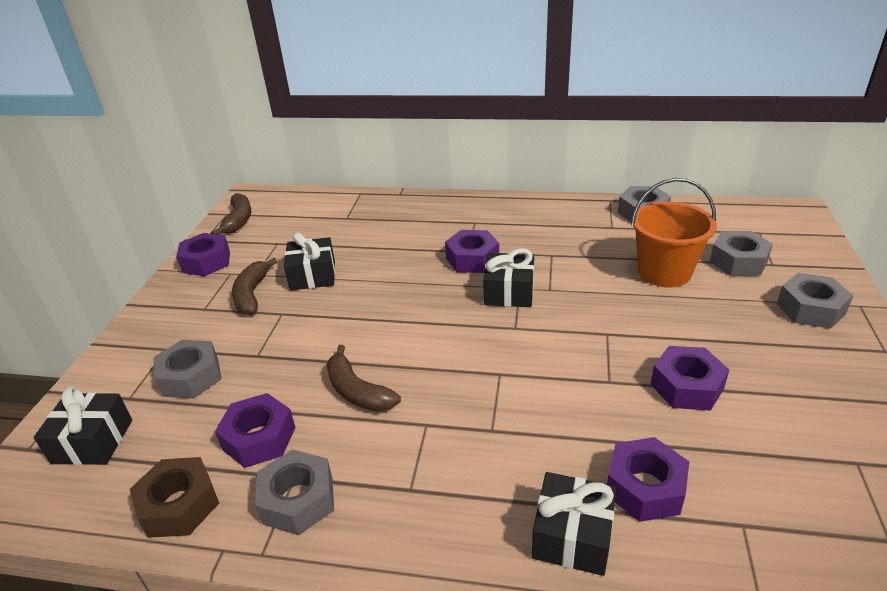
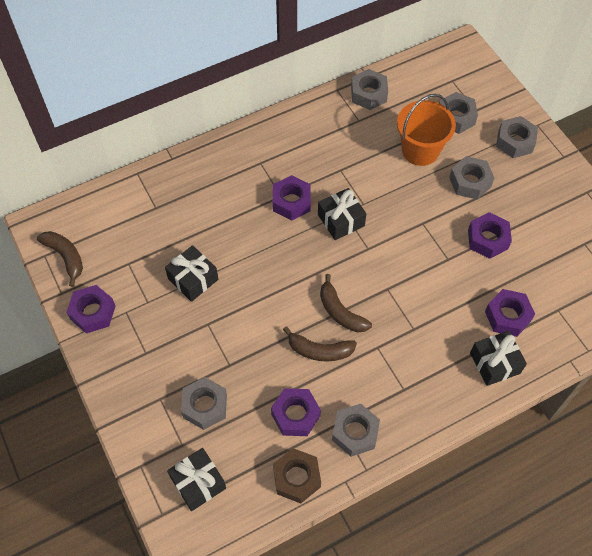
camera: 40 degrees left, 25 degrees up
brown banana [232,258,277,315] -> brown banana moved to [320,274,372,332]
none -> grey nut [449,156,494,200]

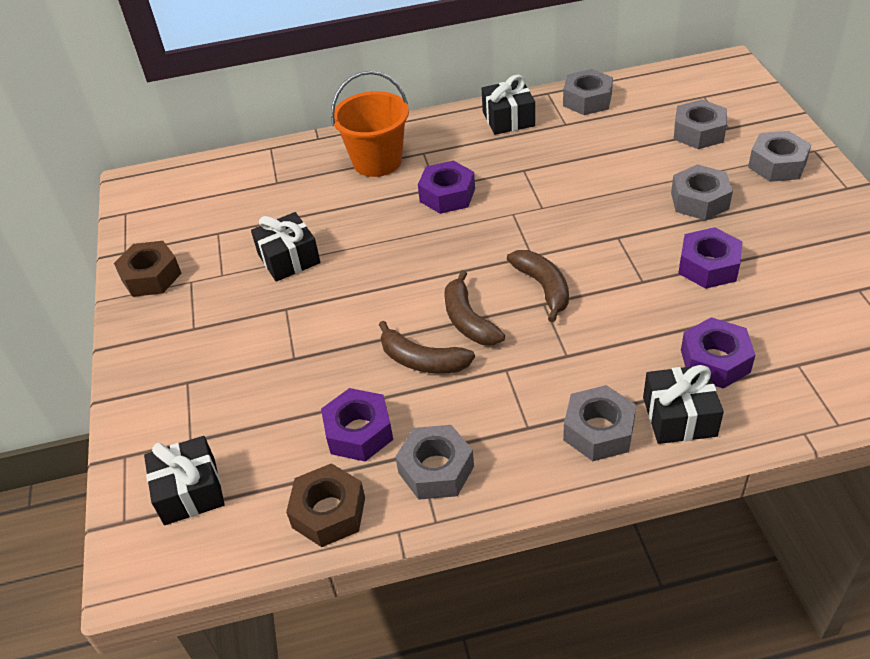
camera: 20 degrees right, 15 degrees down
brown banana [37,231,83,287] -> brown banana moved to [507,250,569,322]
purple nut [66,285,116,333] -> brown nut [114,241,182,297]
grey nut [181,377,227,430] -> grey nut moved to [563,385,636,461]
black gift [318,188,366,240] -> black gift moved to [482,75,535,135]
orange bucket [397,94,456,166] -> orange bucket moved to [331,71,409,177]

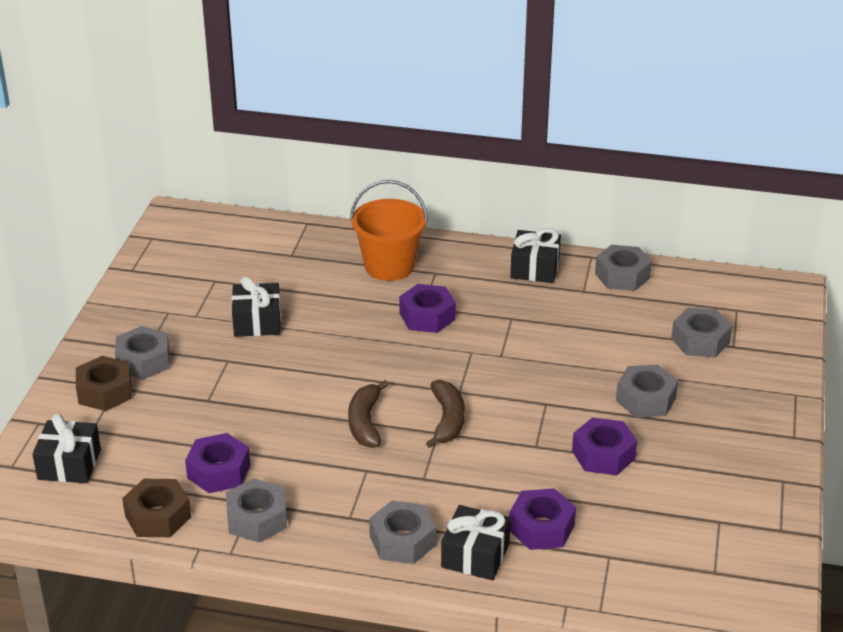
camera: 20 degrees right, 10 degrees down
brown nut [114,241,182,297] -> brown nut moved to [76,356,132,411]
brown banana [379,321,475,374] -> none
grey nut [748,131,811,182] -> grey nut moved to [115,326,170,380]

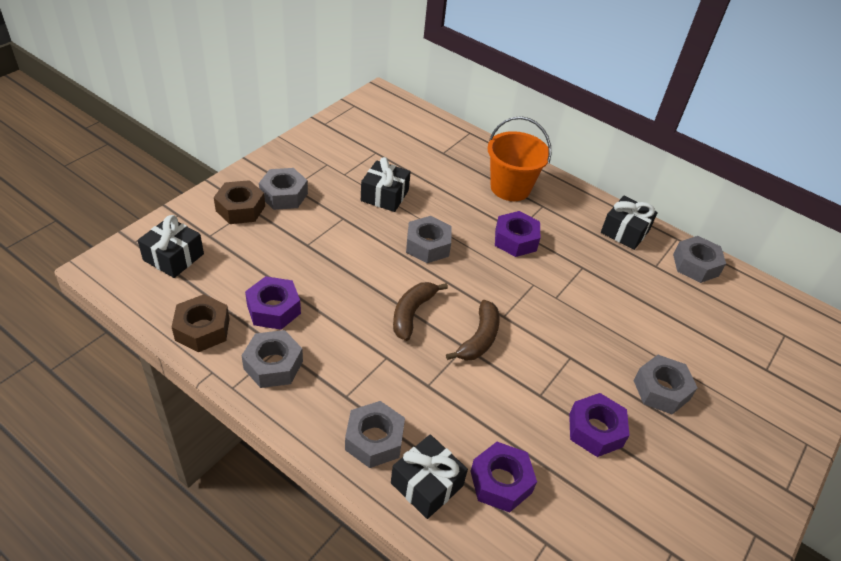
camera: 20 degrees right, 10 degrees up
grey nut [671,308,732,358] -> grey nut moved to [406,216,452,263]

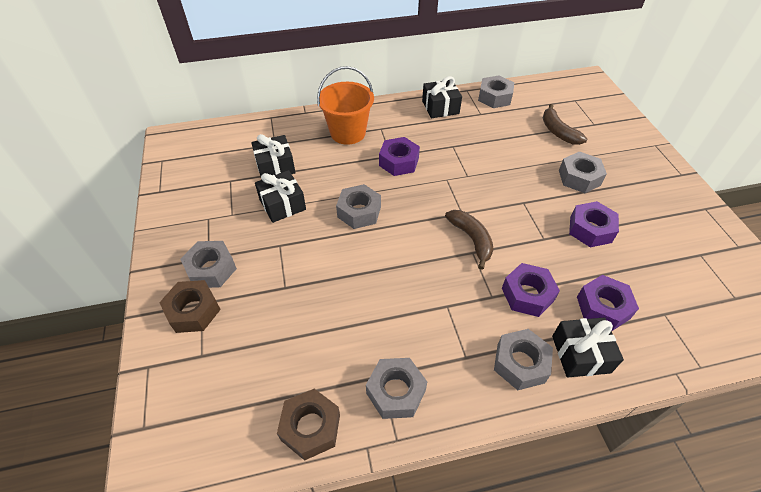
camera: 45 degrees left, 5 degrees up
black gift [138,215,204,278] -> black gift moved to [251,134,296,180]
purple nut [245,276,301,330] -> purple nut moved to [502,263,560,317]
brown banana [393,282,448,341] -> brown banana moved to [543,104,587,145]

